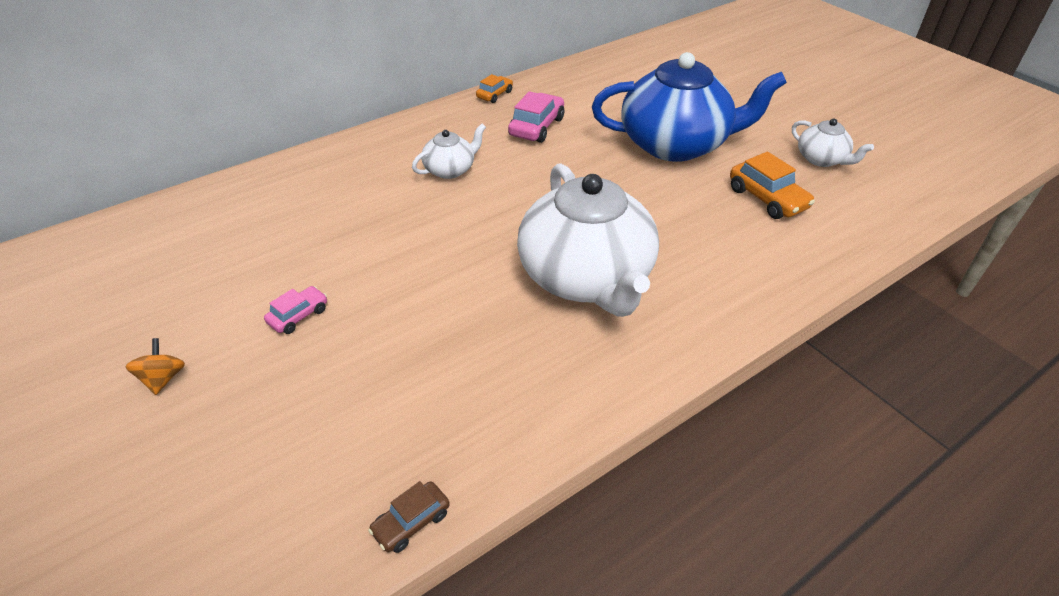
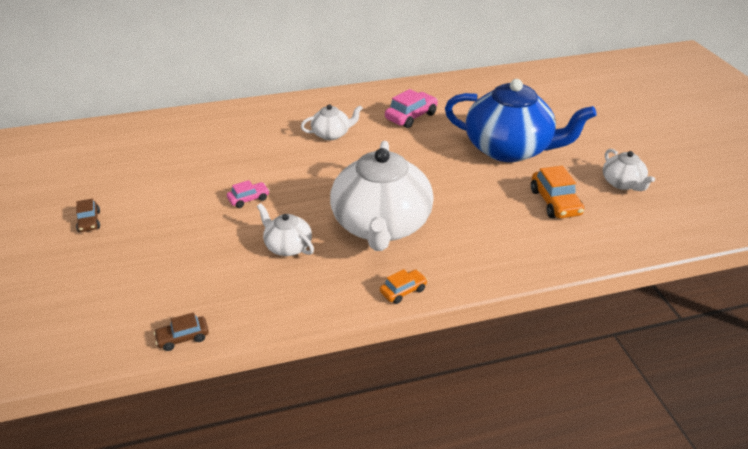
camera: 20 degrees right, 5 degrees down
orange spinning top [126,338,185,395] -> brown car [76,199,100,232]
pink car [264,286,327,334] -> pink car moved to [227,180,270,208]
orange car [476,74,513,103] -> orange car moved to [380,269,428,304]
none -> white teapot [257,203,314,256]

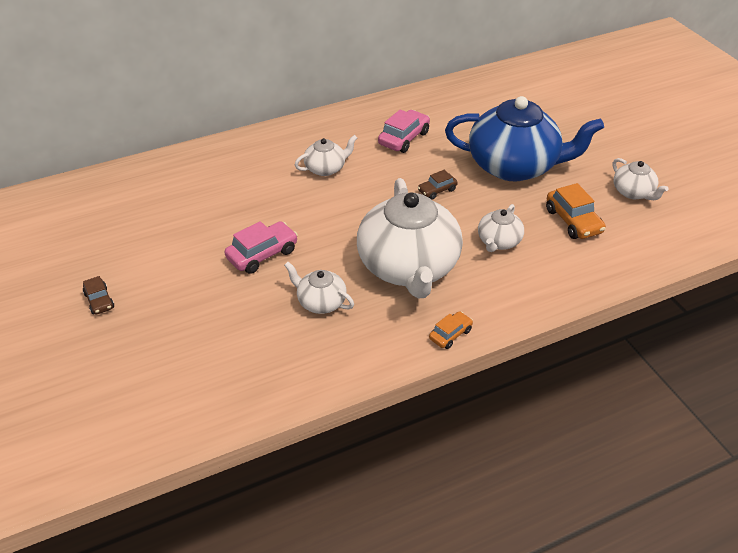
camera: 10 degrees left, 5 degrees up
brown car [154,312,209,351] -> brown car moved to [418,170,458,200]
pink car [227,180,270,208] -> pink car [225,221,298,274], size x1.66
none -> white teapot [478,204,524,252]

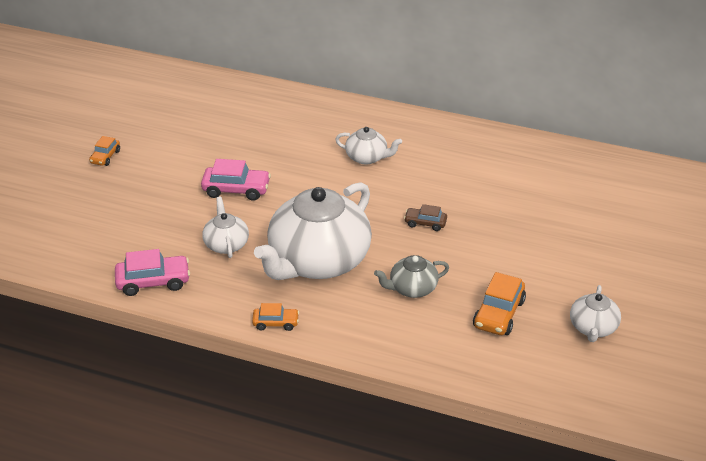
camera: 45 degrees right, 5 degrees down
brown car [83,276,114,315] -> orange car [89,136,120,166]
pink car [378,109,430,153] -> pink car moved to [115,249,190,296]
blue teapot [445,96,604,181] -> none
white teapot [478,204,524,252] -> grey teapot [374,255,449,298]

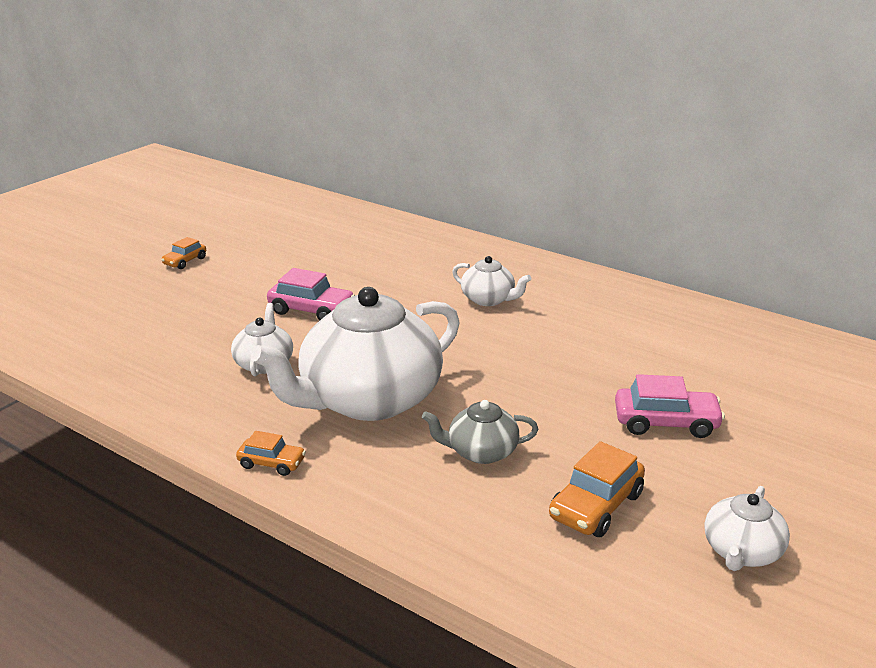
camera: 15 degrees right, 10 degrees down
pink car [115,249,190,296] -> pink car moved to [615,374,725,438]
brown car [404,204,447,231] -> none

